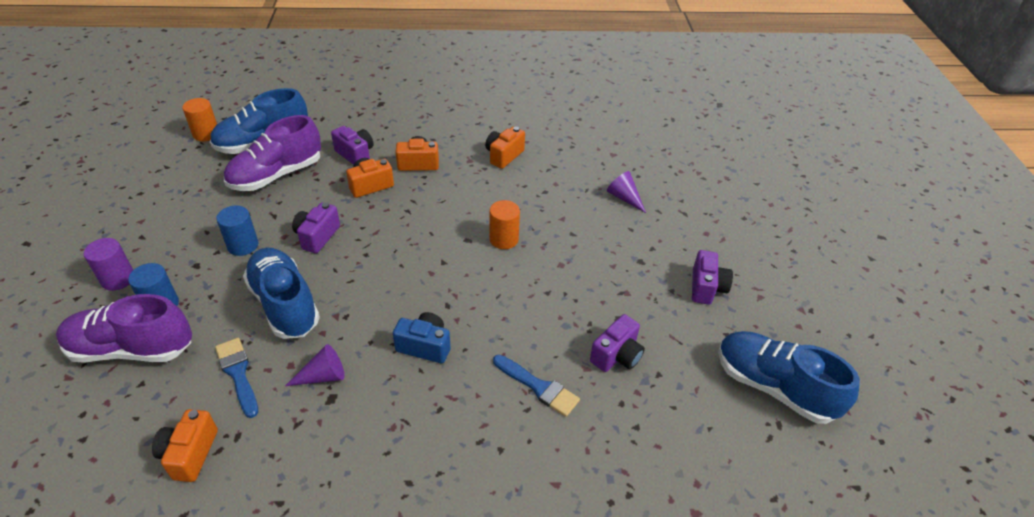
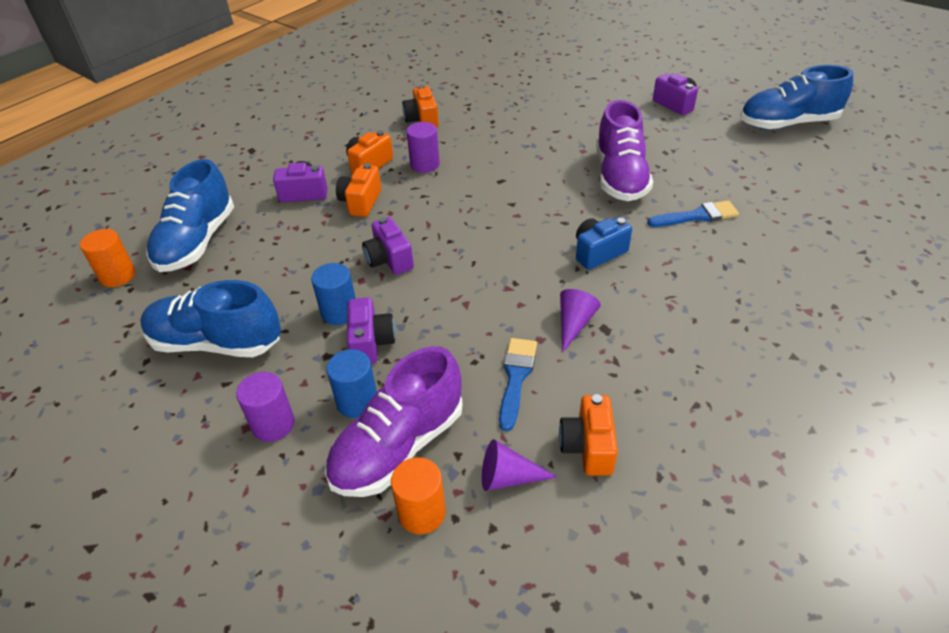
camera: 45 degrees left, 0 degrees up
orange camera [152,409,218,482] -> orange camera turned 45 degrees clockwise [559,394,618,475]
blue brush [215,338,258,418] -> blue brush turned 90 degrees clockwise [499,338,537,431]
purple shoe [224,115,321,191] -> purple shoe moved to [596,100,653,201]
blue shoe [243,248,320,339] -> blue shoe moved to [140,280,281,357]
orange cylinder [490,200,520,249] -> orange cylinder moved to [391,457,446,534]
purple camera [590,314,645,372] -> purple camera moved to [347,297,396,364]
purple cone [607,171,646,213] -> purple cone moved to [482,439,557,491]
none -> purple cylinder [406,122,440,173]

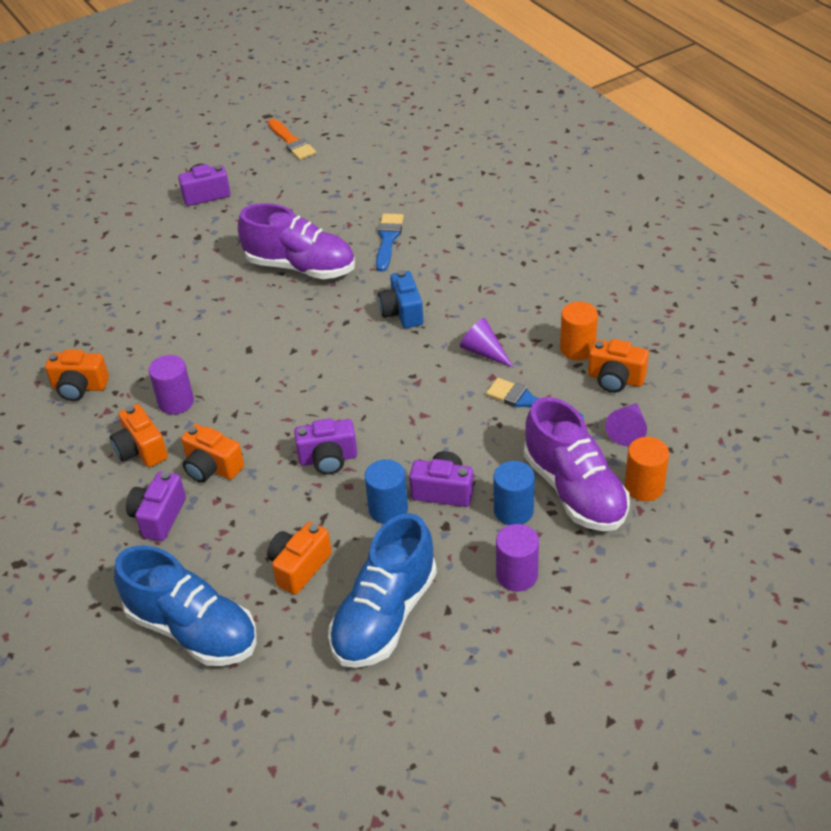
camera: 70 degrees left, 0 degrees up
orange cylinder [80,229,135,287] -> orange cylinder moved to [560,302,598,360]
blue shoe [740,65,853,130] -> orange brush [268,119,316,160]
none -> orange camera [267,522,332,595]

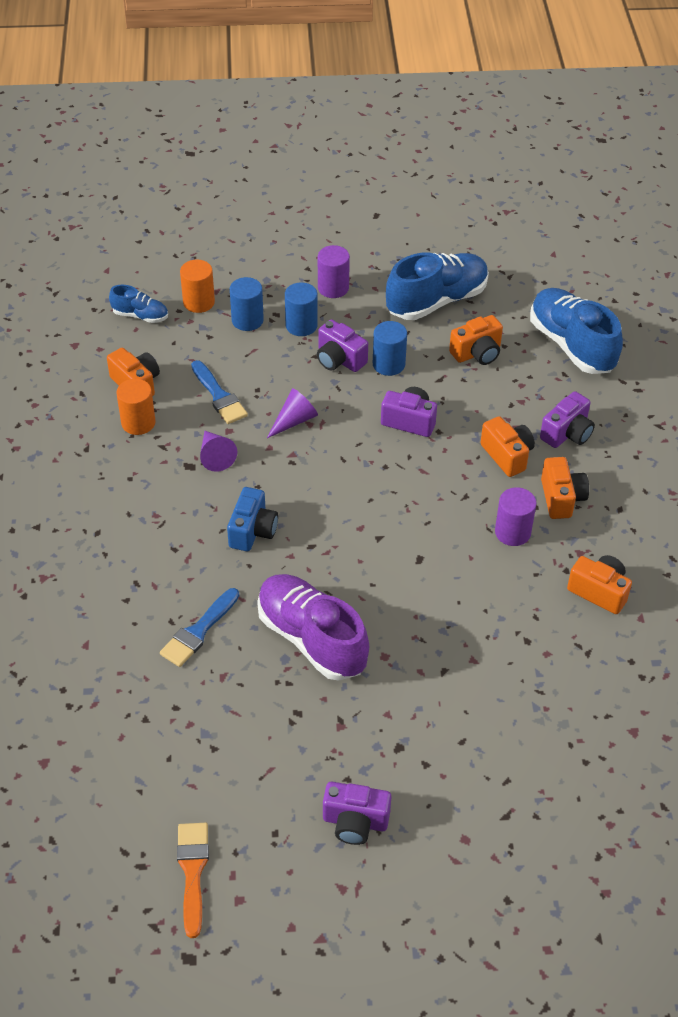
camera: 155 degrees left, 5 degrees up
purple shoe [524,397,630,531] -> blue cylinder [230,277,264,331]
purple cone [605,403,647,446] -> purple cone moved to [267,388,318,438]
none -> blue shoe [109,285,168,323]

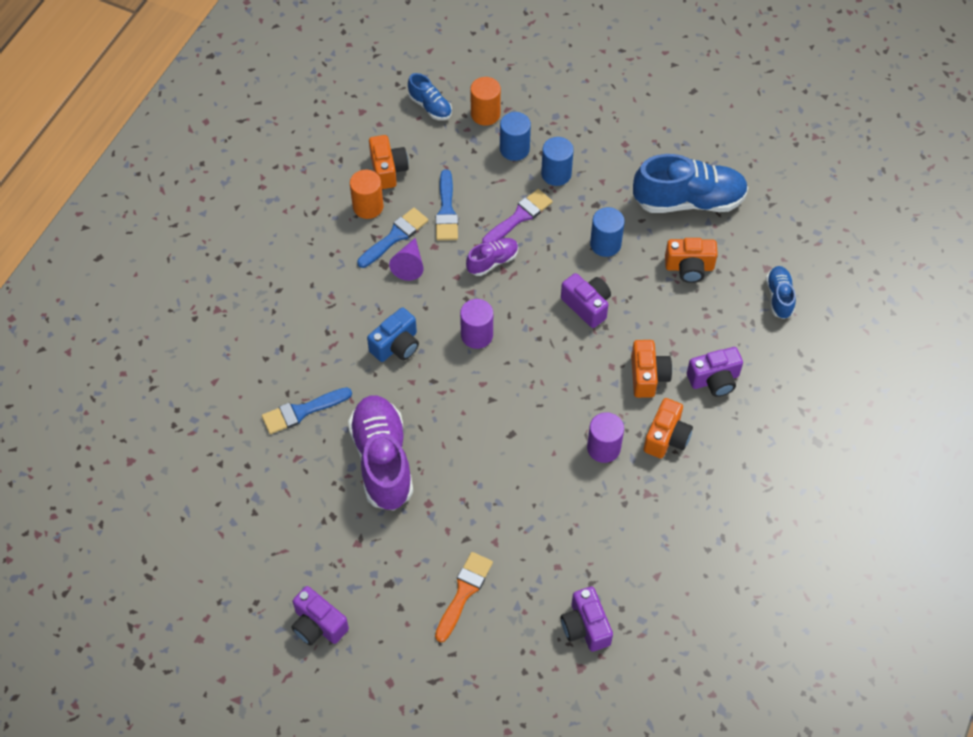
camera: 30 degrees right, 10 degrees up
orange brush [177,823,209,938] -> orange brush moved to [435,552,493,643]
purple cone [267,388,318,438] -> purple shoe [466,238,518,276]
purple camera [317,319,368,372] -> purple camera moved to [561,586,613,652]
purple cylinder [318,245,350,298] -> purple cylinder moved to [460,299,493,349]
blue shoe [530,288,623,374] -> blue shoe [766,266,796,319], size x0.50
orange camera [567,555,632,614] -> none
none -> blue brush [357,208,428,268]
none -> purple brush [482,189,553,243]

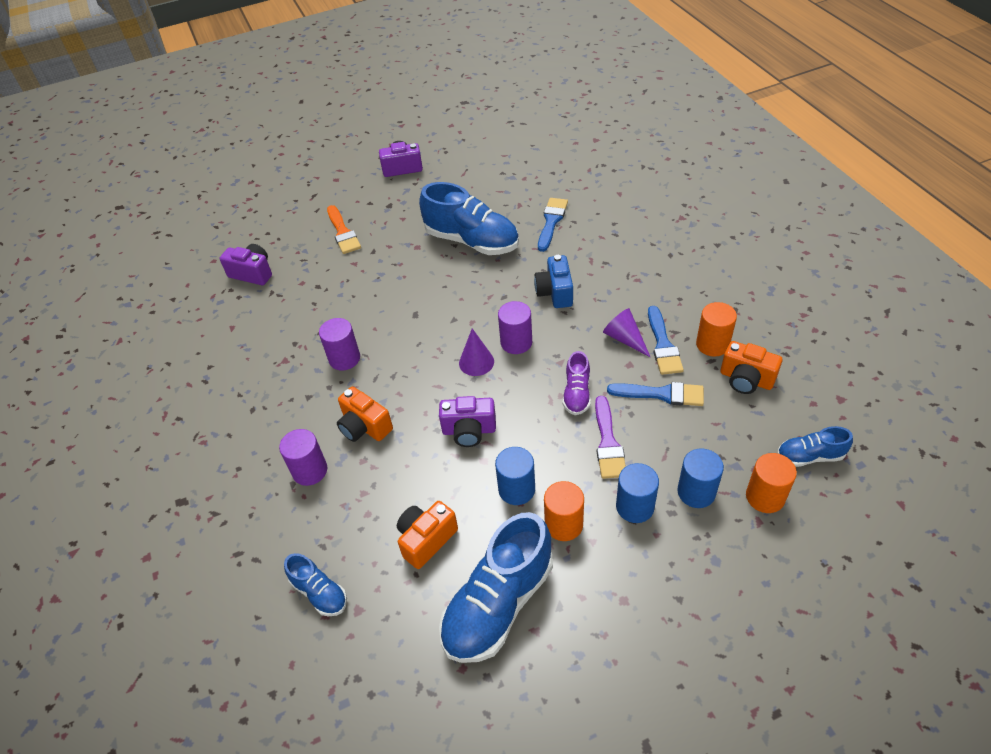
camera: 135 degrees right, 10 degrees down
purple shoe [348,396,413,511] -> blue shoe [419,182,519,255]
blue brush [435,169,458,241] -> blue brush turned 150 degrees clockwise [607,382,704,406]
orange camera [644,398,693,458] -> none
purple camera [687,347,743,397] -> purple cylinder [279,429,327,486]
none -> purple cone [459,328,494,376]
none -> orange cylinder [544,481,584,541]

